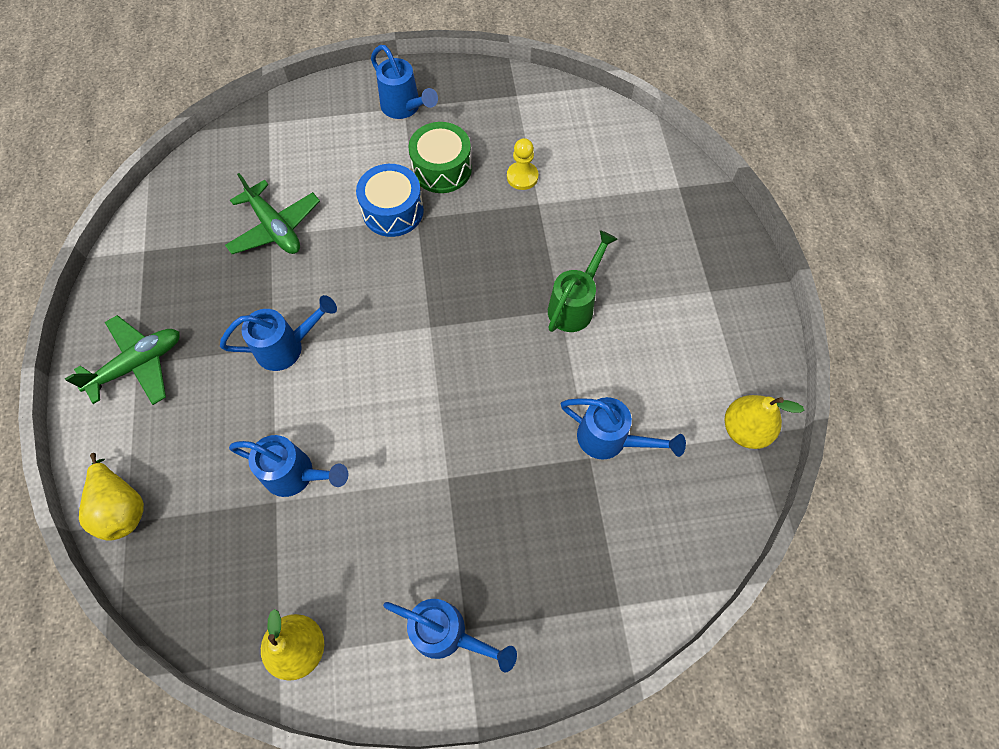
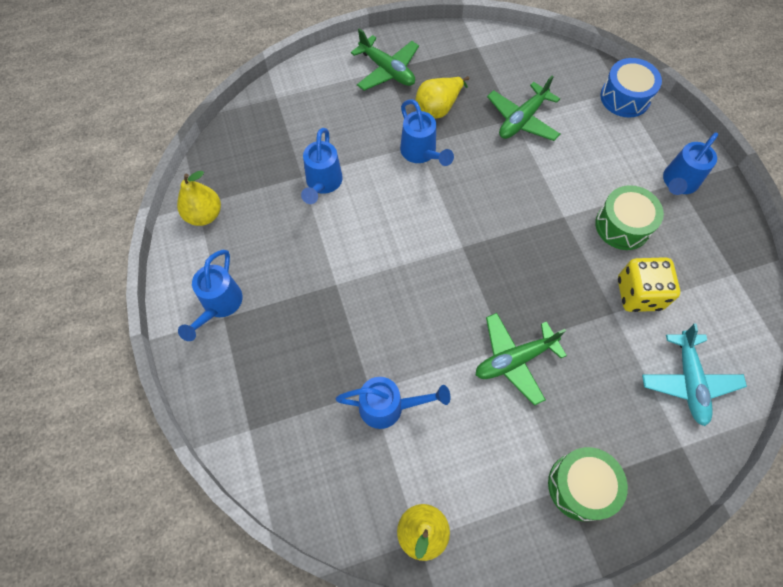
camera: 80 degrees right, 0 degrees up
yellow pear [79,453,144,541] -> yellow pear moved to [415,76,469,118]
blue drum [356,164,424,237] -> blue drum moved to [600,58,662,118]
yellow pawn [507,138,538,190] -> yellow dice [618,257,680,312]
green watering can [548,230,618,332] -> green plane [476,313,567,406]
blue watering can [561,397,686,459] -> blue watering can turned 105 degrees counterclockwise [335,377,450,429]
none -> green drum [548,447,628,521]
none -> turquoise plane [642,324,747,426]

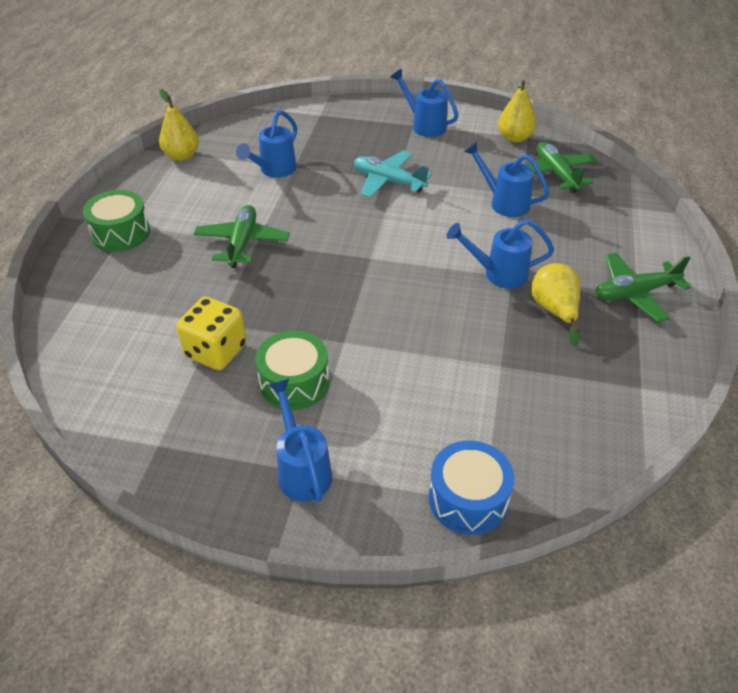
camera: 120 degrees right, 20 degrees down
green plane [487,75,560,141] -> green plane moved to [527,142,598,194]
turquoise plane [642,324,747,426] -> turquoise plane moved to [354,151,432,198]

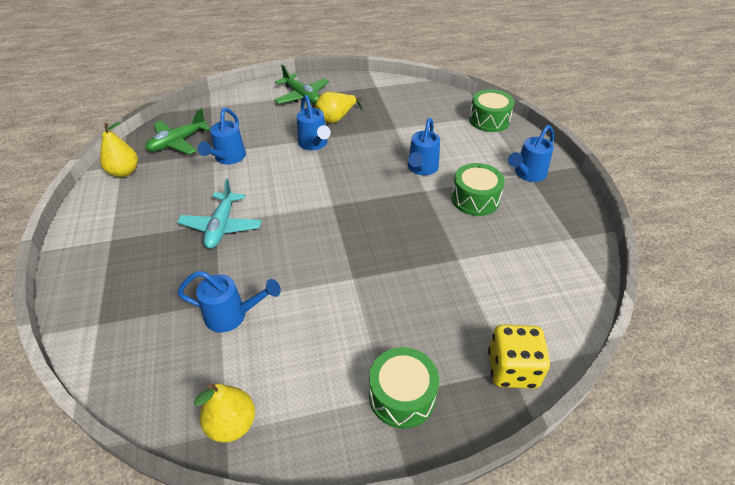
camera: 115 degrees left, 0 degrees up
yellow dice [176,297,247,370] -> yellow dice moved to [488,324,550,389]
green plane [193,205,290,268] -> none
blue watering can [390,69,458,137] -> blue watering can moved to [408,118,440,175]
blue drum [429,441,515,535] -> green drum [469,89,515,132]

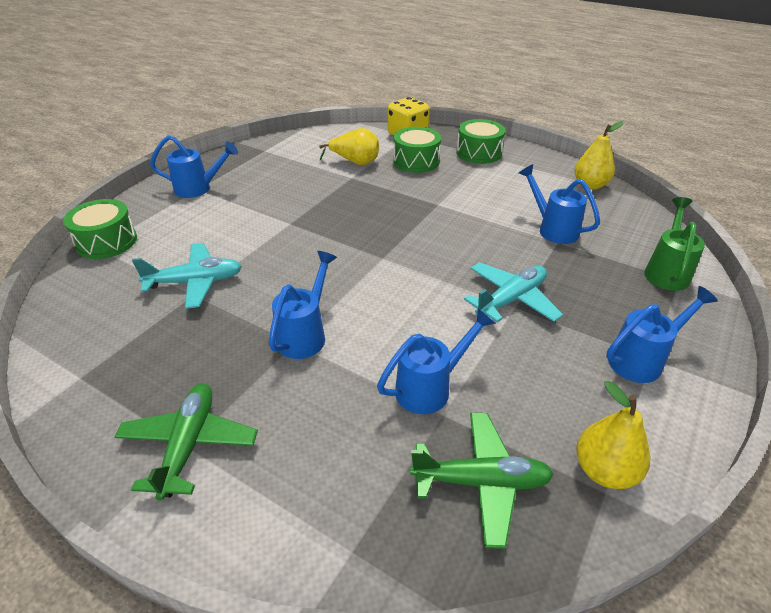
camera: 135 degrees left, 5 degrees down
yellow pear [315,92,362,123] -> yellow pear moved to [319,128,379,165]
blue watering can [408,118,440,175] -> blue watering can moved to [606,286,718,383]
green drum [451,163,505,216] -> green drum moved to [393,127,441,173]
none -> turquoise plane [132,243,242,309]
none -> green watering can [644,197,705,291]

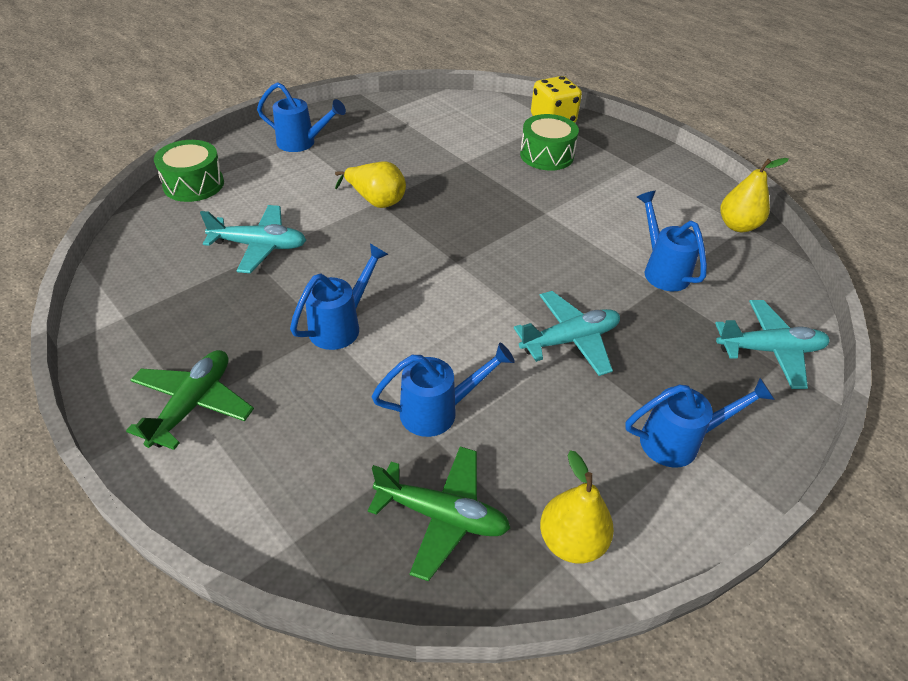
camera: 15 degrees right, 5 degrees up
yellow pear [319,128,379,165] -> yellow pear moved to [335,161,406,208]
green drum [457,119,506,164] -> none
green watering can [644,197,705,291] -> turquoise plane [715,300,830,389]

